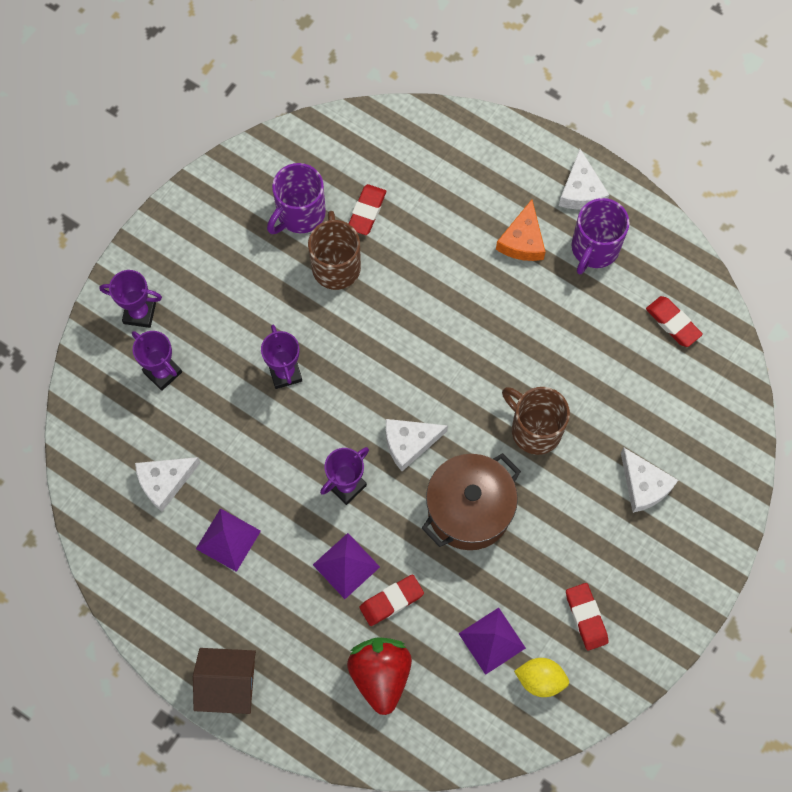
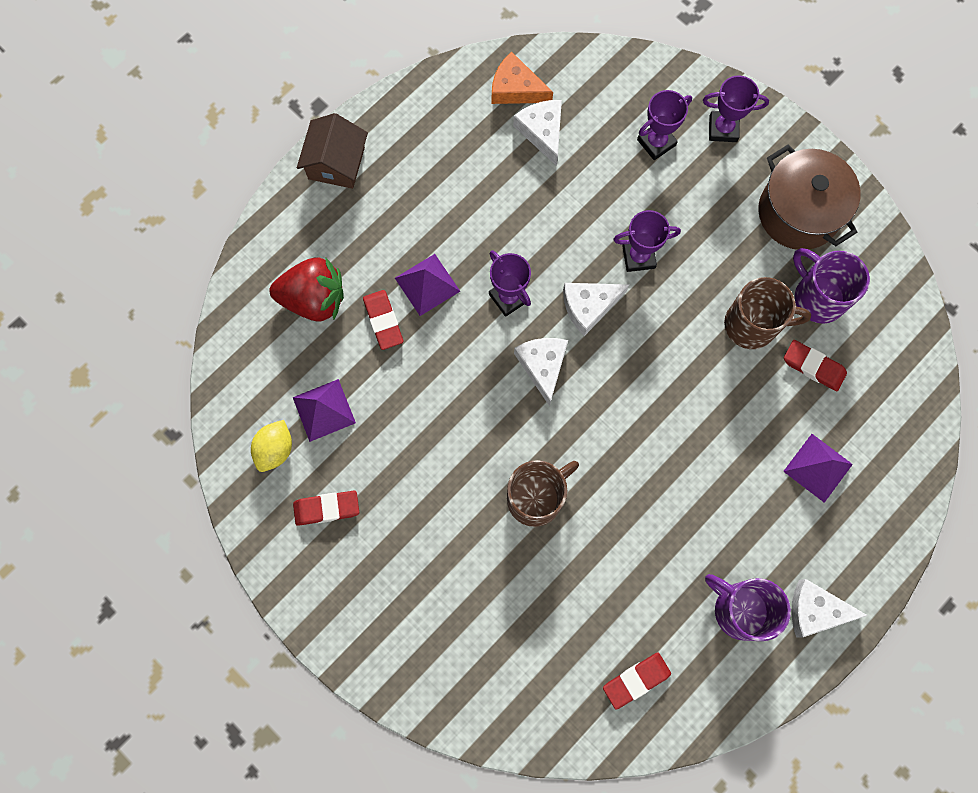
camera: 100 degrees right, 5 degrees up
purple trophy [99,270,162,328] -> purple trophy turned 75 degrees clockwise [703,75,769,142]
purple pyramid [196,508,261,572] -> purple pyramid moved to [783,434,853,503]
brown pot [421,453,521,550] -> brown pot moved to [758,144,861,250]
orange cheese [496,199,546,261] -> orange cheese moved to [492,51,553,104]
white cheese [621,448,678,513] -> white cheese moved to [563,283,629,336]

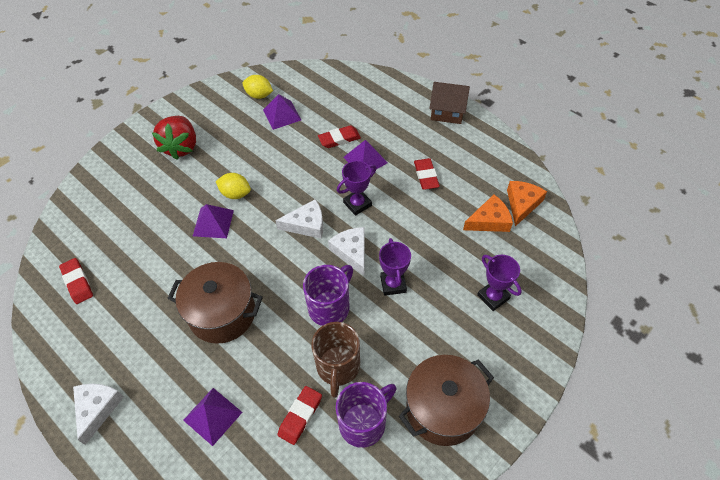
camera: 90 degrees right, 20 degrees down
red strawberry [269,257,344,322] -> red strawberry moved to [152,116,196,160]
red eraser [293,491,359,526] -> red eraser moved to [414,158,440,190]
brown mug [507,460,579,527] -> purple pyramid [193,204,234,238]
white cheese [513,100,562,166] -> orange cheese [463,195,513,232]
purple trophy [703,75,769,142] -> none
purple mug [705,574,791,641] -> purple mug moved to [303,265,353,326]
none -> brown pot [167,262,263,344]
none -> yellow lemon [216,173,251,199]

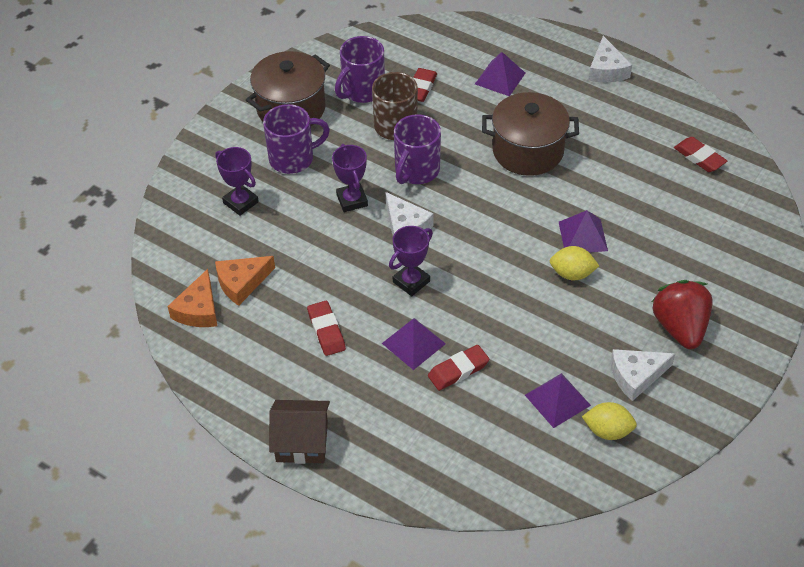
camera: 170 degrees right, 5 degrees down
white cheese [275,199,323,239] -> white cheese moved to [611,349,675,401]
none -> purple mug [263,104,330,174]

